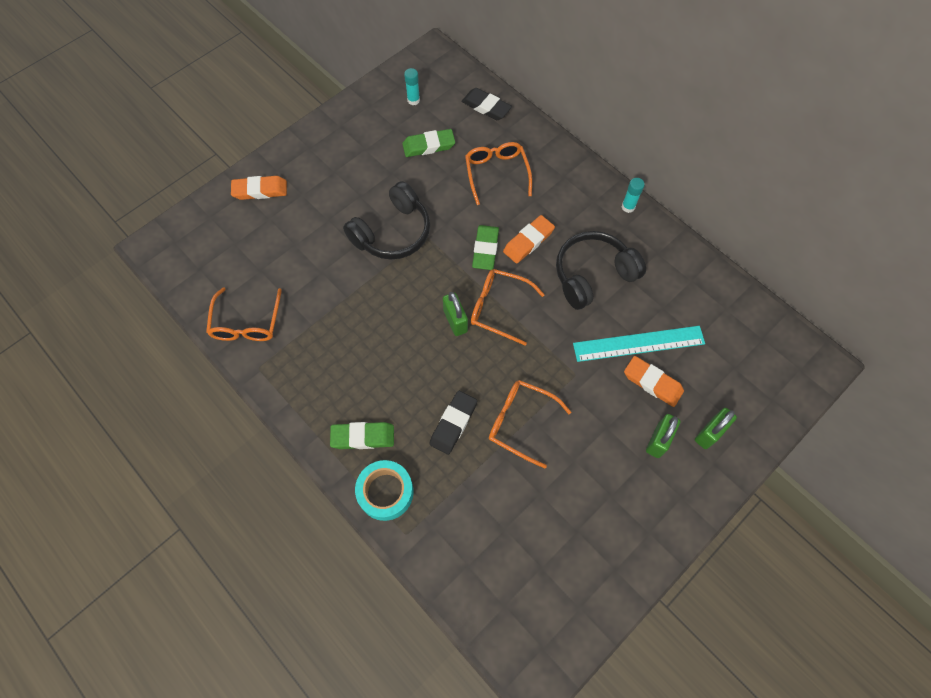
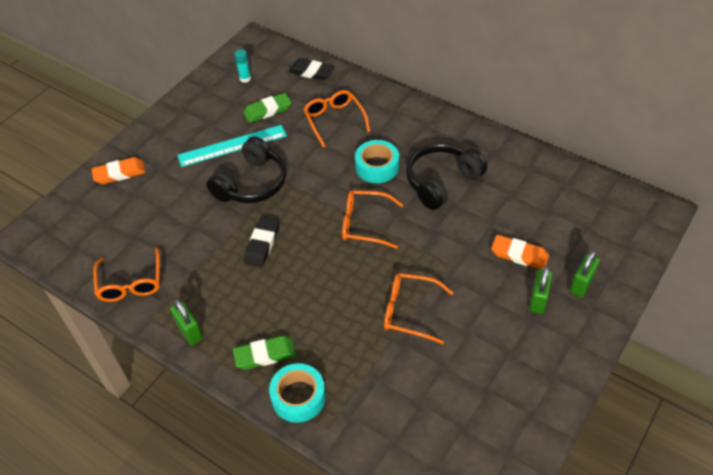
camera: 10 degrees left, 15 degrees down
black eraser [429,391,477,455] -> black eraser moved to [244,217,279,267]
green padlock [443,292,468,336] -> green padlock moved to [170,299,203,345]
green eraser [472,225,499,270] -> none
orange eraser [503,215,555,263] -> turquoise tape [355,140,399,183]
turquoise ruler [573,326,705,362] -> turquoise ruler moved to [177,125,287,167]
turquoise glue stick [622,178,645,213] -> none

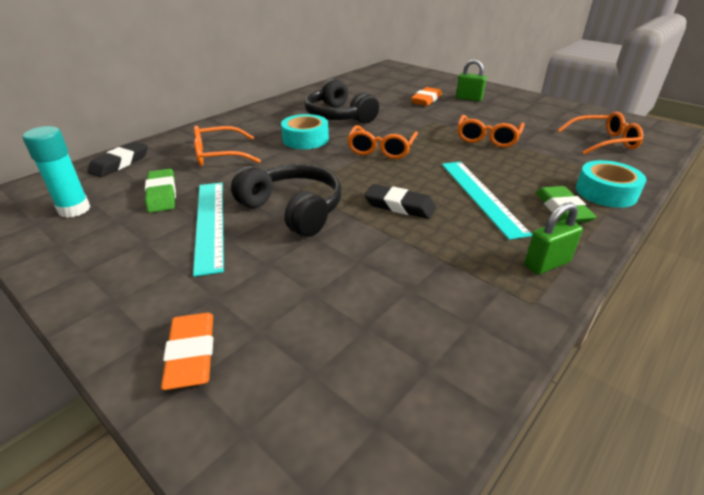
camera: 85 degrees left, 15 degrees down
orange glasses [93,248,160,302] -> orange glasses moved to [557,112,643,155]
turquoise glue stick [234,49,251,83] -> turquoise glue stick [22,126,90,218], size x1.63
green padlock [570,250,600,298] -> none
none -> turquoise ruler [442,162,533,240]

